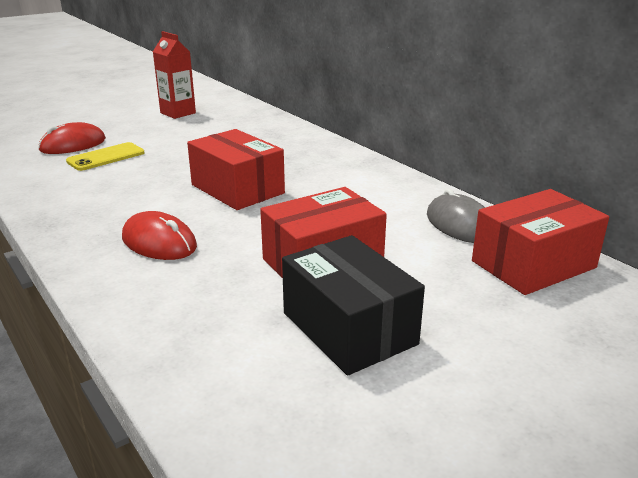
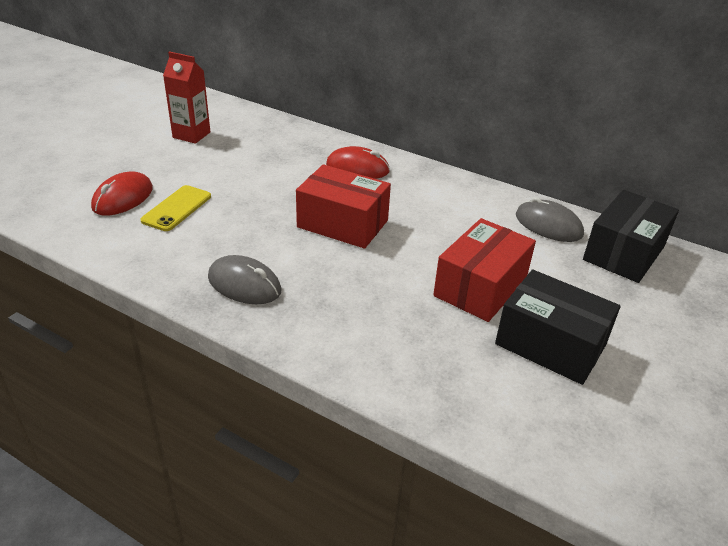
camera: 25 degrees left, 10 degrees up
red mouse [122,211,197,260] -> red mouse moved to [326,146,390,179]
red box [472,189,609,295] -> black box [583,190,679,283]
none -> grey mouse [208,255,281,304]

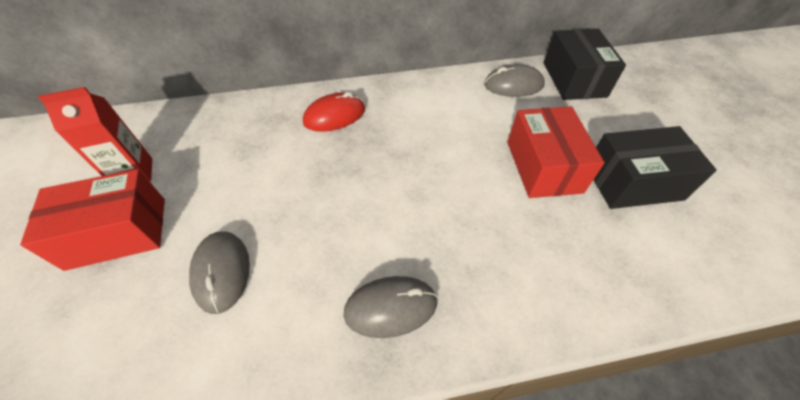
camera: 40 degrees left, 15 degrees up
red mouse [91,172,153,216] -> none
yellow phone [140,185,211,231] -> grey mouse [189,231,250,314]
red box [296,164,391,249] -> red box moved to [20,169,165,271]

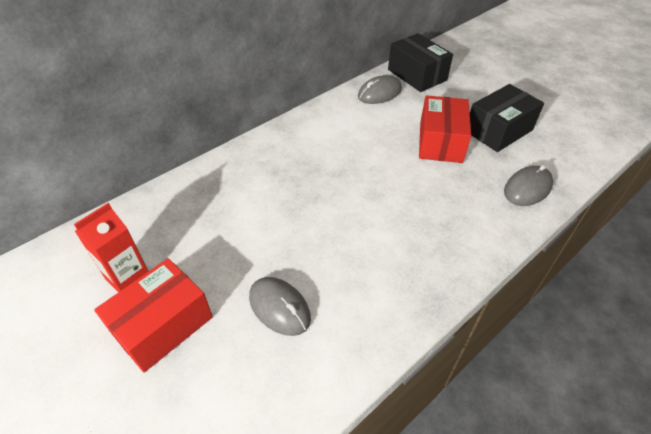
camera: 30 degrees left, 5 degrees down
red mouse [303,92,365,132] -> none
grey mouse [344,276,437,338] -> grey mouse moved to [504,165,553,206]
red box [507,106,605,198] -> red box turned 45 degrees clockwise [419,95,471,163]

